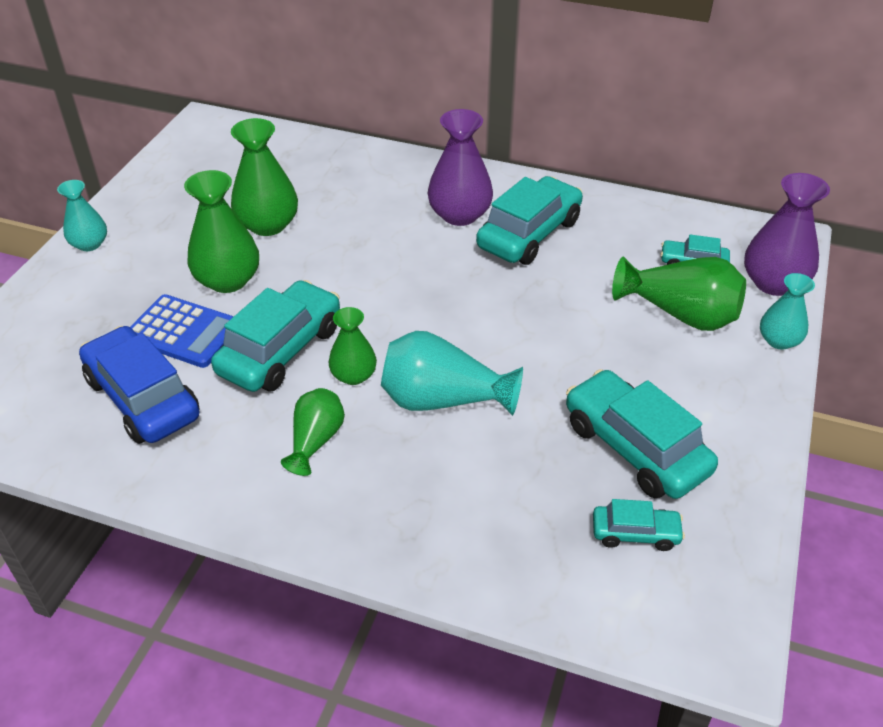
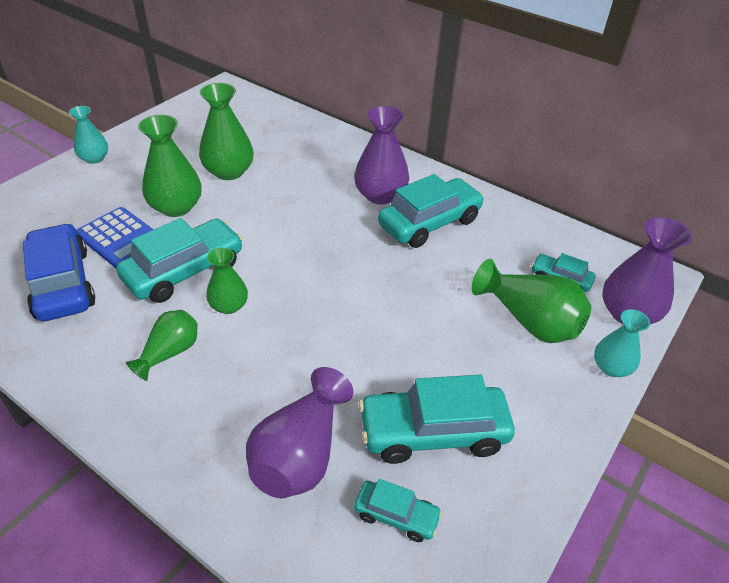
camera: 15 degrees right, 0 degrees up
turquoise vase [381,331,523,416] -> none
turquoise car [566,369,718,499] -> turquoise car turned 75 degrees counterclockwise [359,374,515,464]
none -> purple vase [246,367,353,498]

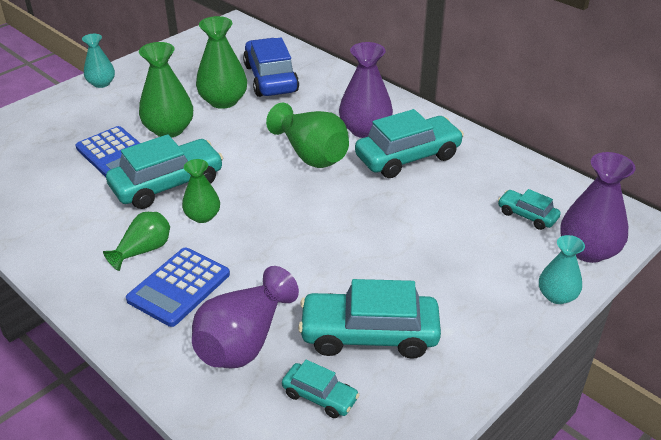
camera: 10 degrees right, 5 degrees down
blue car [23,223,96,322] -> blue car moved to [243,38,299,97]
green vase [472,259,591,343] -> green vase moved to [266,102,349,168]
none -> blue calculator [126,248,230,327]

